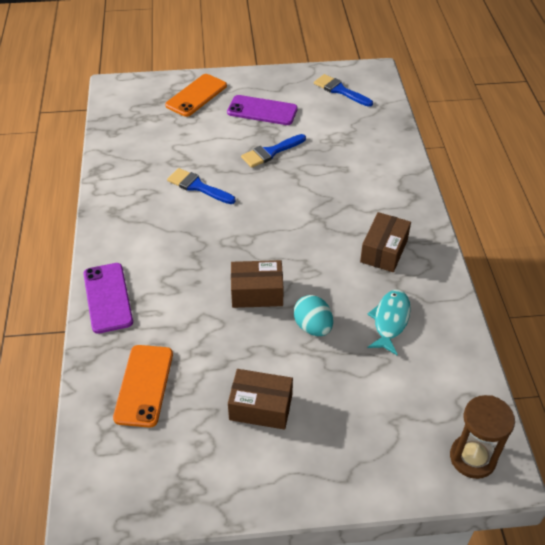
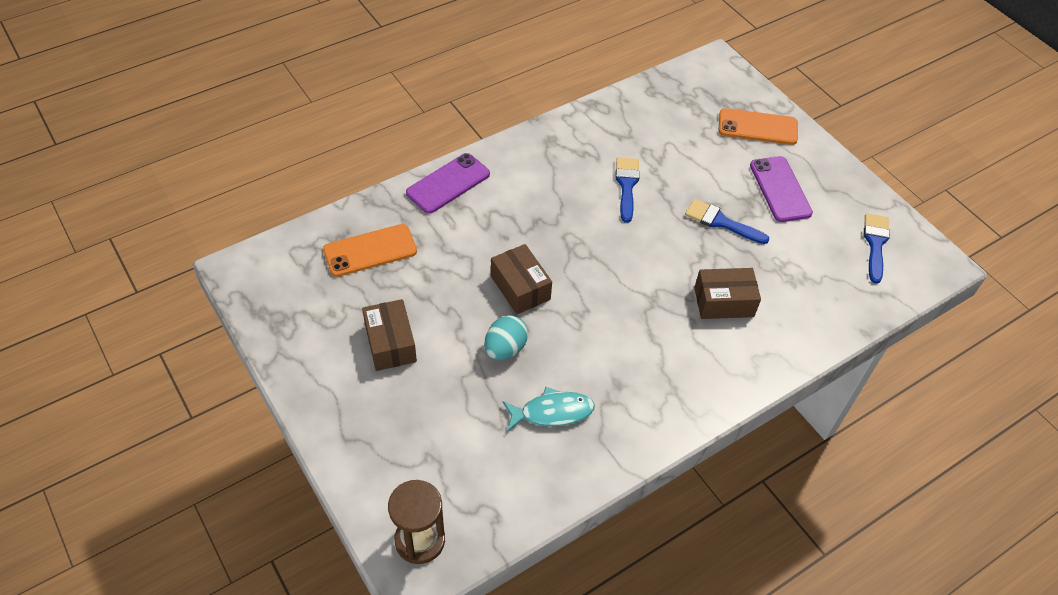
camera: 60 degrees right, 5 degrees up
brown box [360,212,411,272] -> brown box moved to [694,268,761,319]

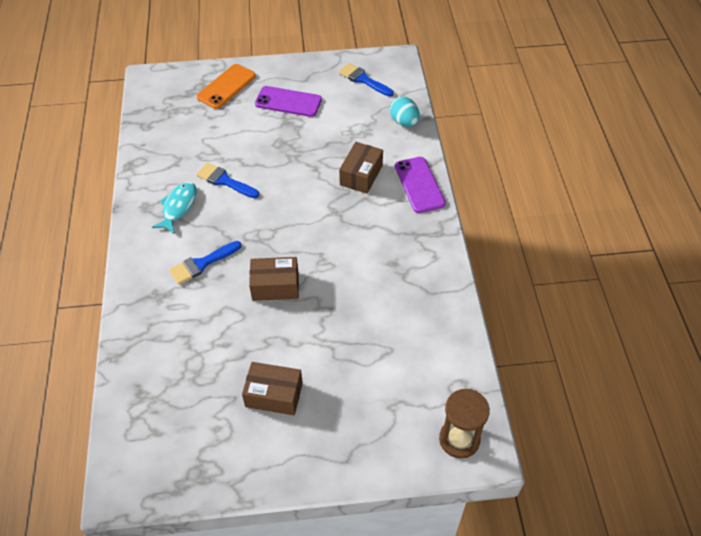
camera: 60 degrees left, 0 degrees up
orange phone [323,224,417,277] -> none
purple phone [406,153,490,214] -> purple phone moved to [395,157,446,213]
turquoise egg [484,315,528,360] -> turquoise egg moved to [390,97,420,127]
turquoise fish [503,387,595,431] -> turquoise fish moved to [152,182,197,234]
blue brush [685,199,769,244] -> blue brush moved to [169,241,241,284]

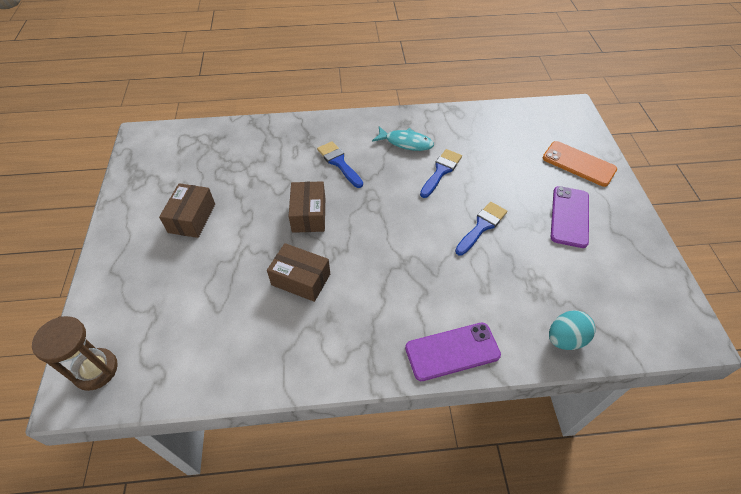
camera: 90 degrees right, 0 degrees up
blue brush [339,63,394,97] -> blue brush moved to [455,202,507,255]
brown box [339,142,383,194] -> brown box moved to [267,243,330,302]

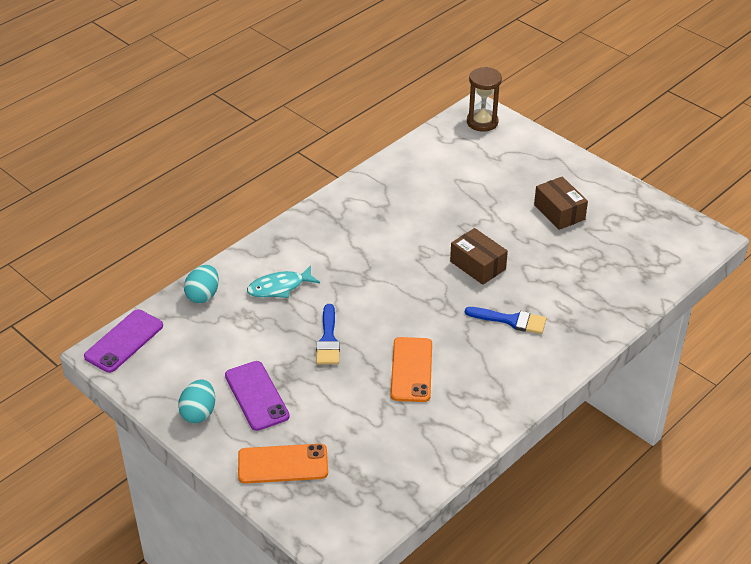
camera: 140 degrees right, 10 degrees down
brown box [267,243,330,302] -> none
turquoise fish [372,127,434,151] -> turquoise fish moved to [247,265,320,298]
purple phone [405,323,501,381] -> purple phone moved to [84,309,163,373]
blue brush [420,149,462,198] -> orange phone [390,337,432,402]
none -> turquoise egg [178,379,215,423]

